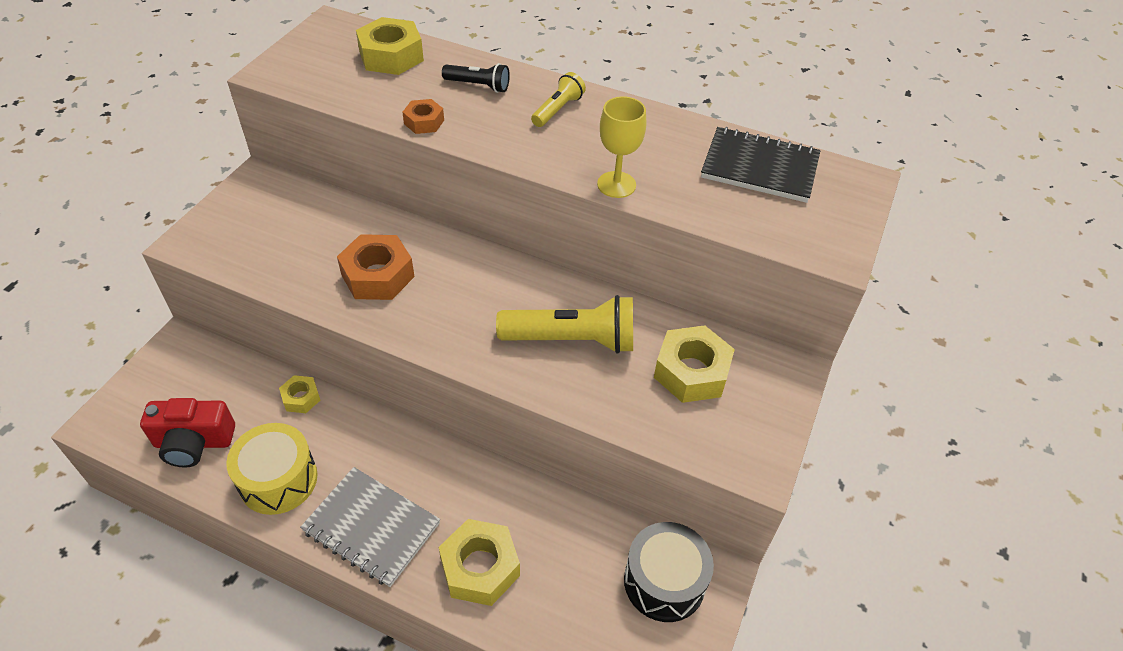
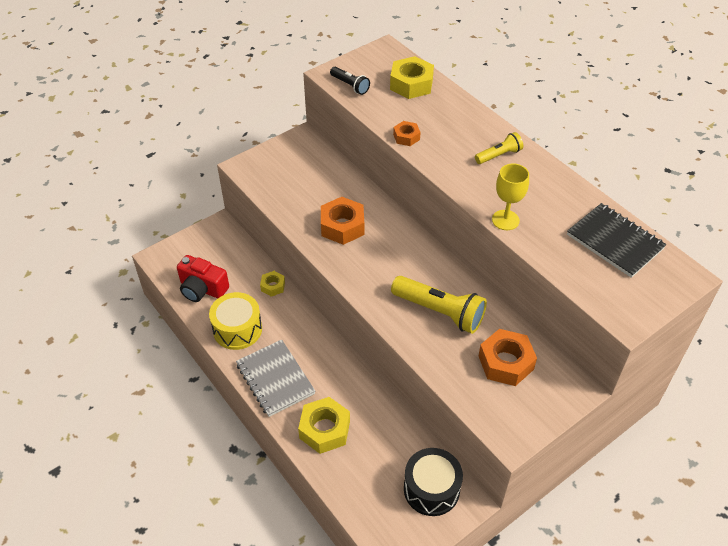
camera: 30 degrees right, 0 degrees up
black flashlight [442,63,510,93] -> black flashlight moved to [330,66,370,95]
yellow nut [654,325,735,403] -> orange nut [479,329,537,386]

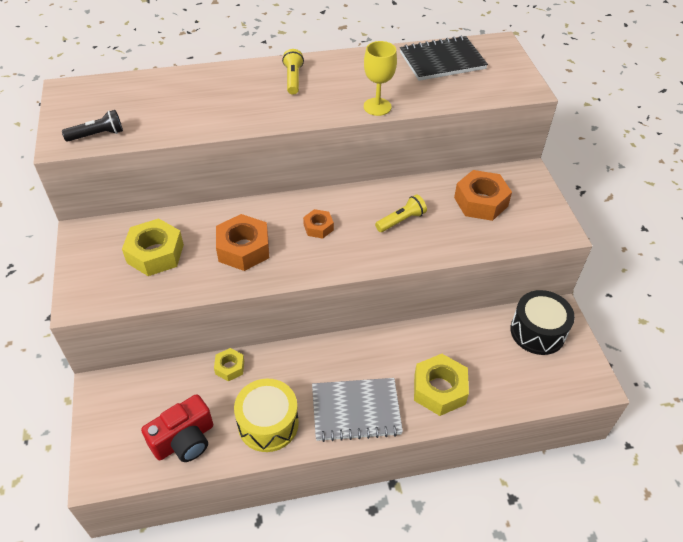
camera: 65 degrees left, 0 degrees up
yellow nut [390,56,434,99] -> yellow nut moved to [122,218,184,276]
yellow flashlight [391,276,487,334] -> yellow flashlight [375,195,427,232], size x0.54
orange nut [393,121,420,146] -> orange nut moved to [303,209,334,239]

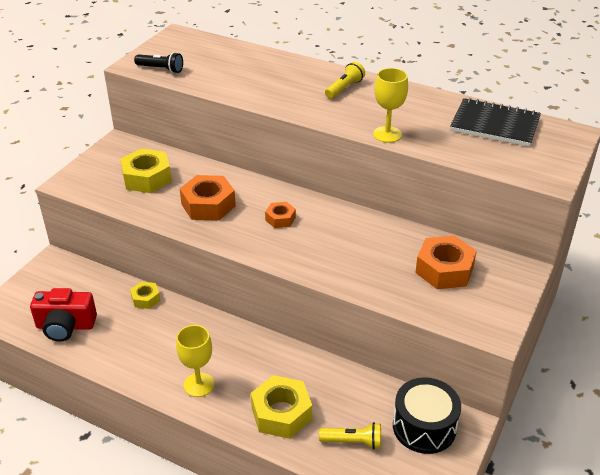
camera: 40 degrees right, 10 degrees down
yellow drum [234,379,299,452] -> none
grey notebook [312,378,403,442] -> yellow goblet [176,325,214,397]
yellow flashlight [375,195,427,232] -> yellow flashlight moved to [319,422,381,449]

